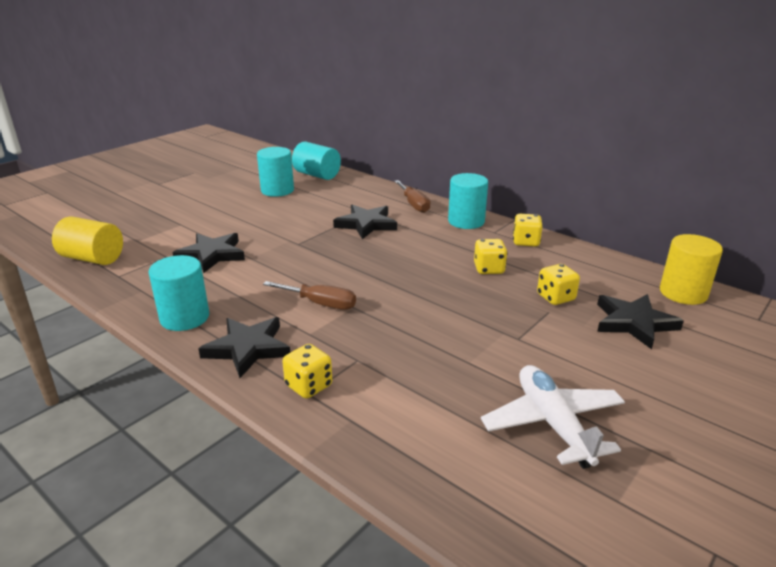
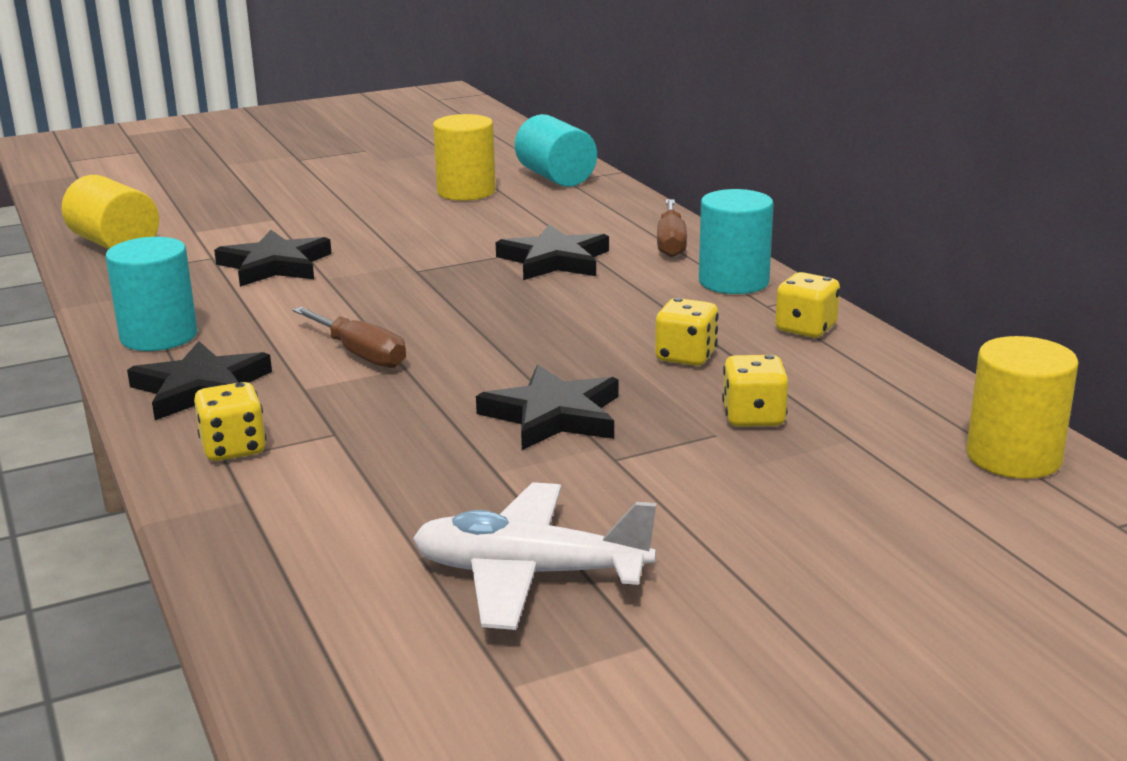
camera: 25 degrees right, 5 degrees down
turquoise cylinder [257,147,294,197] -> yellow cylinder [433,114,496,201]
white plane [481,365,625,469] -> white plane turned 90 degrees counterclockwise [413,482,656,630]
black star [597,294,684,349] -> black star moved to [476,365,618,450]

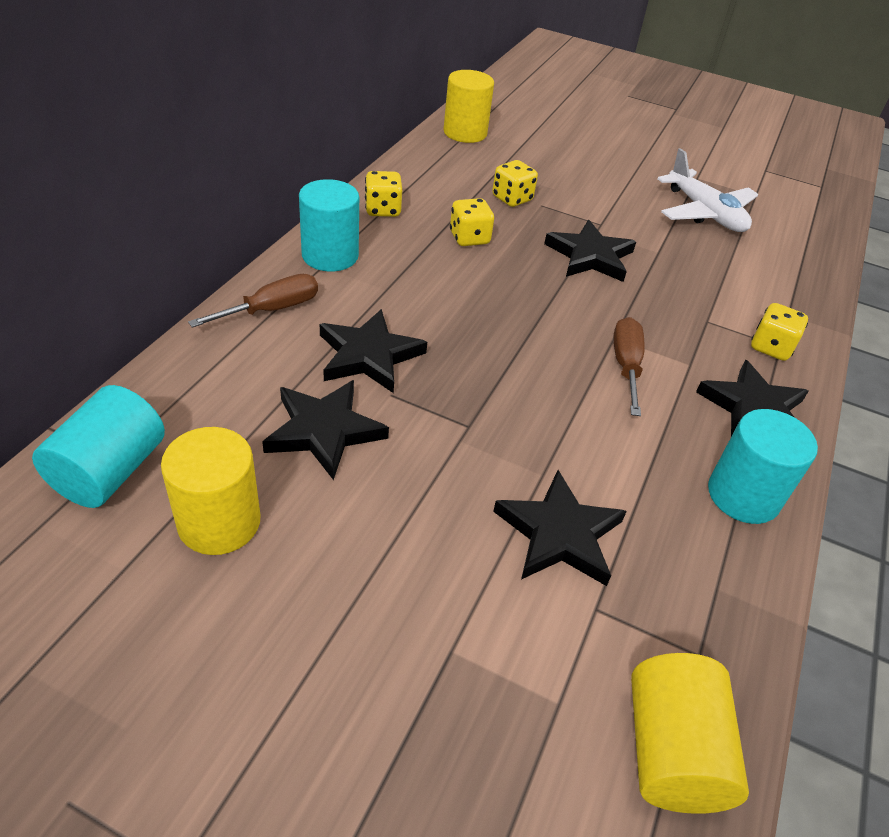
camera: 135 degrees left, 20 degrees up
none -> black star [262,380,389,480]

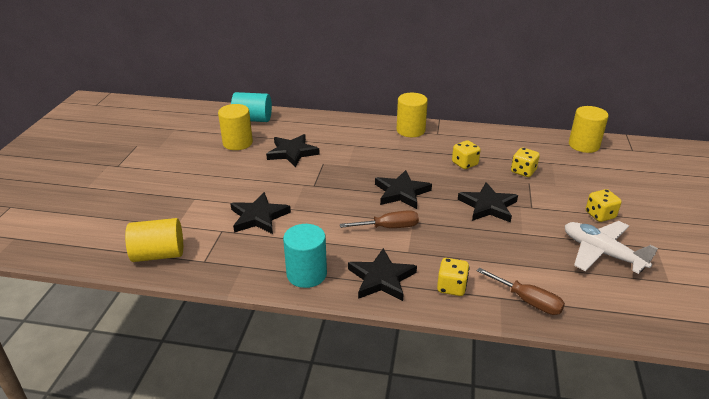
camera: 80 degrees right, 10 degrees down
brown screwdriver [188,274,318,328] -> brown screwdriver moved to [477,268,565,315]
turquoise cylinder [299,179,359,272] -> yellow cylinder [397,93,428,137]
black star [320,309,427,393] -> black star moved to [375,170,432,209]
yellow dice [365,171,402,217] -> yellow dice moved to [586,189,622,222]
white plane [657,148,758,232] -> white plane turned 90 degrees clockwise [565,221,658,274]

